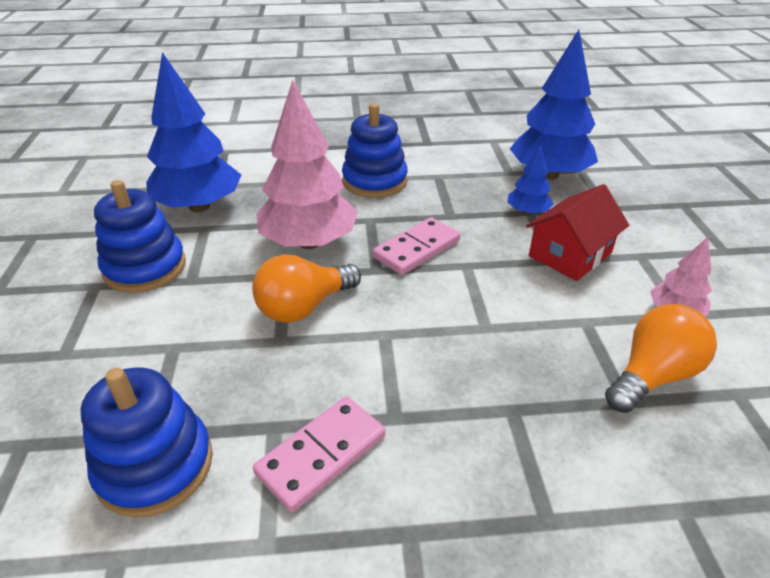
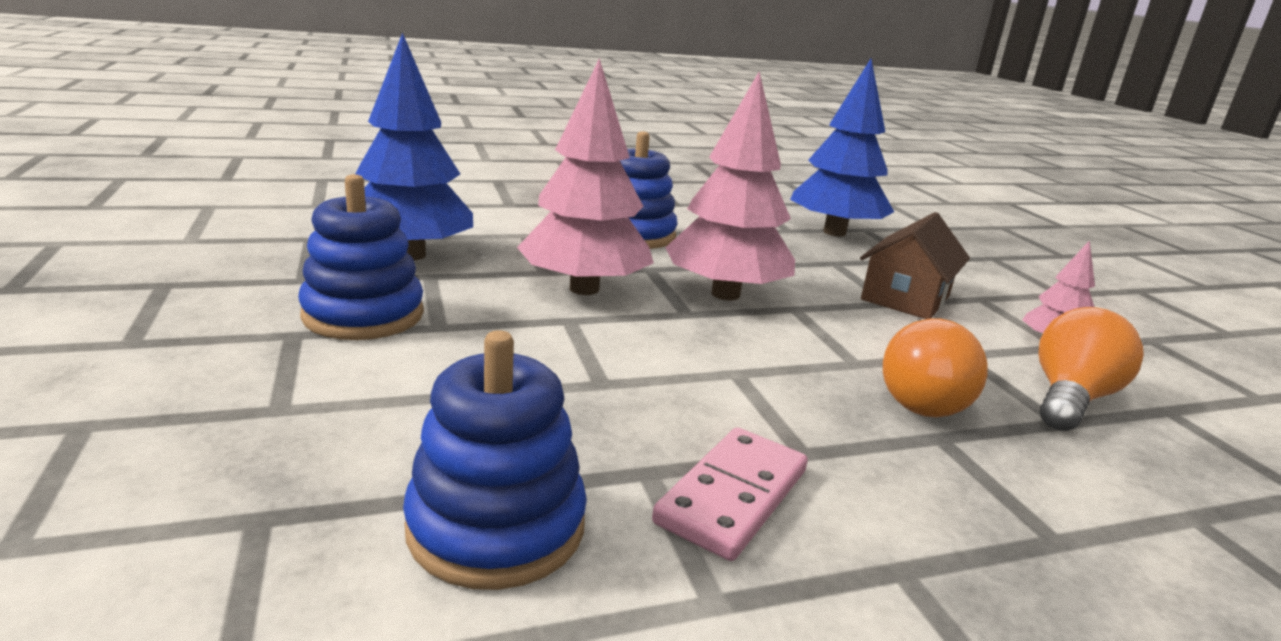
camera: 15 degrees left, 15 degrees down
orange light bulb [252,254,361,323] -> orange light bulb moved to [883,318,987,417]
pink domino [373,217,460,275] -> pink tree [665,72,795,300]
blue tree [507,144,554,215] -> none
red house [526,184,629,281] -> brown house [860,212,970,319]

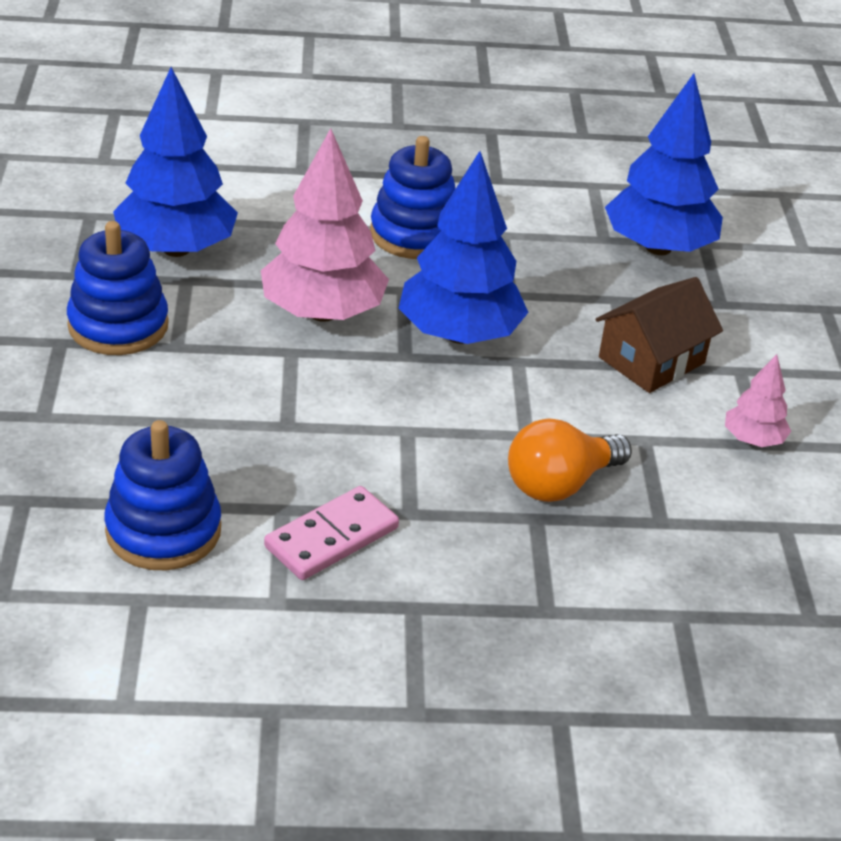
camera: 15 degrees right, 15 degrees up
pink tree [665,72,795,300] -> blue tree [399,151,529,344]
orange light bulb [1038,307,1144,431] -> none

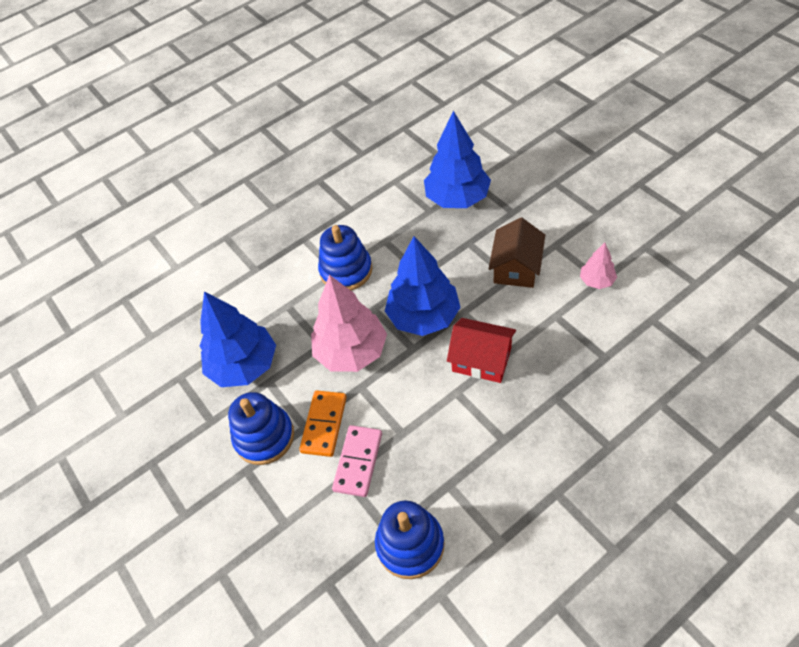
camera: 25 degrees left, 15 degrees up
pink domino [264,486,399,580] -> pink domino moved to [332,425,382,497]
orange light bulb [508,418,632,502] -> none
none -> orange domino [299,390,347,457]
none -> red house [447,318,516,383]

